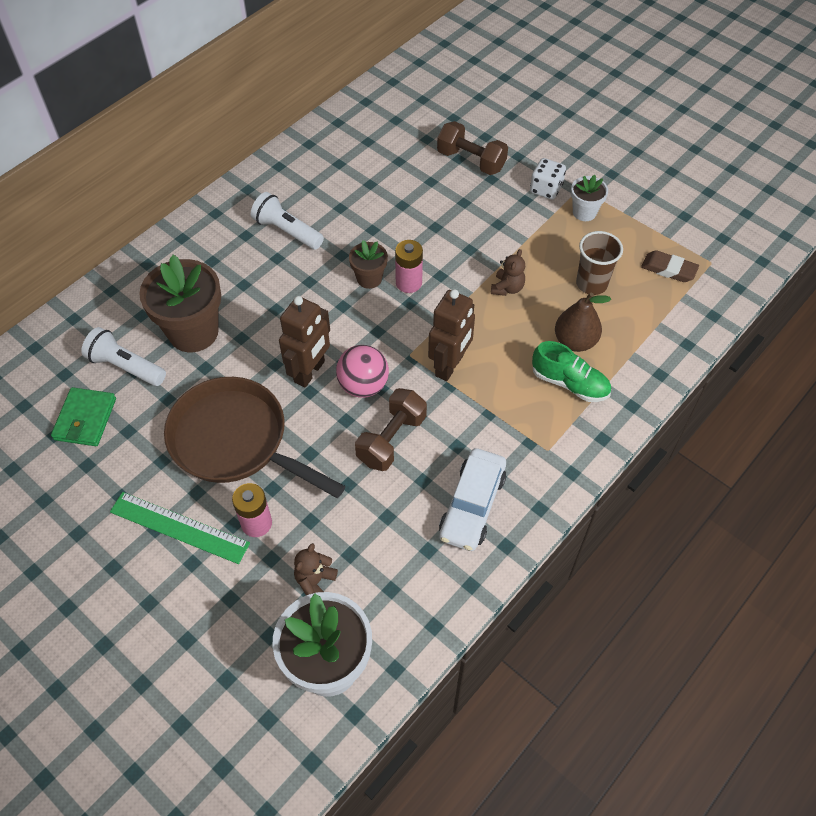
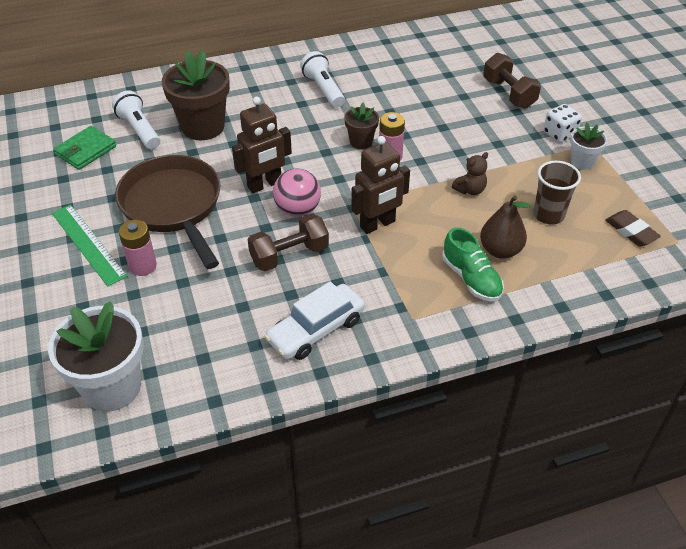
camera: 30 degrees right, 10 degrees down
brown teddy bear [294,543,338,595] -> none

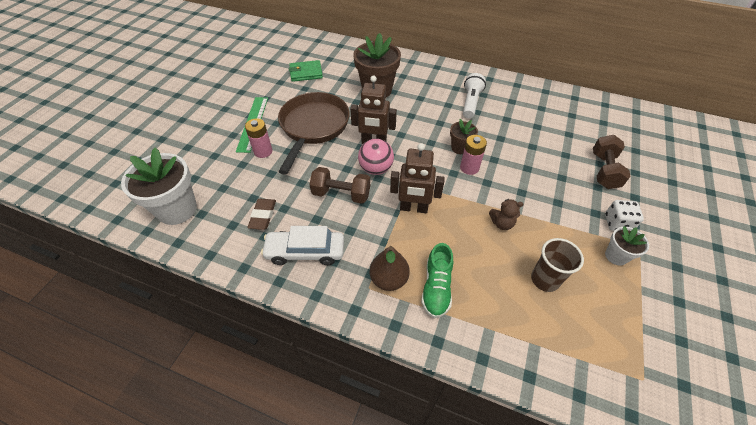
camera: 40 degrees right, 5 degrees up
white flashlight [112,90,160,149] -> none
brown pear [480,195,530,259] -> brown pear moved to [370,246,410,291]
brown eraser [605,210,661,247] -> brown eraser moved to [248,199,276,230]

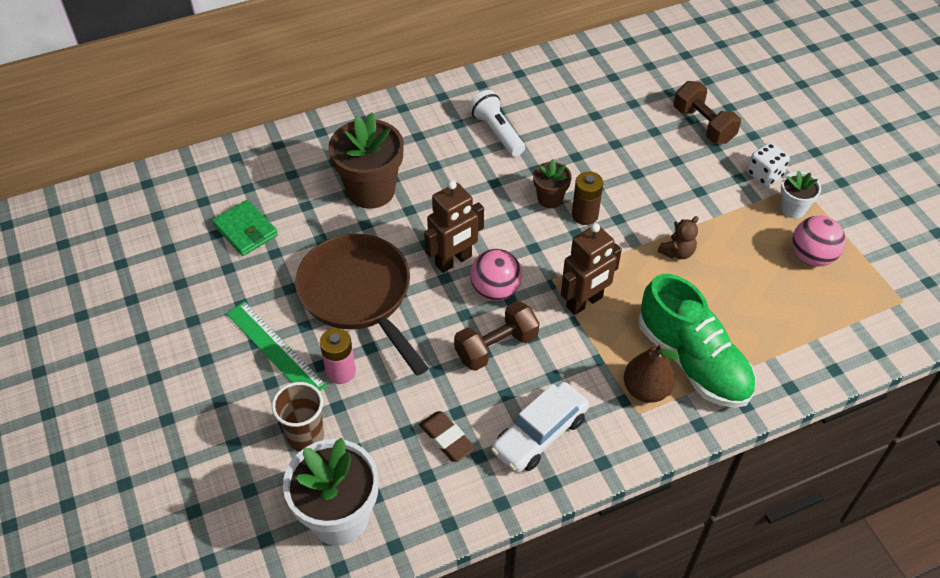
camera: 45 degrees left, 0 degrees up
green wallet [289,60,323,82] -> green wallet turned 75 degrees counterclockwise [212,200,278,256]
green shoe [421,243,453,318] -> green shoe [638,274,756,408], size x1.67
pink battery [460,135,487,175] -> brown battery [572,171,603,225]
brown cup [531,238,584,292] -> brown cup moved to [272,382,324,451]
none -> pink ball [792,216,846,266]

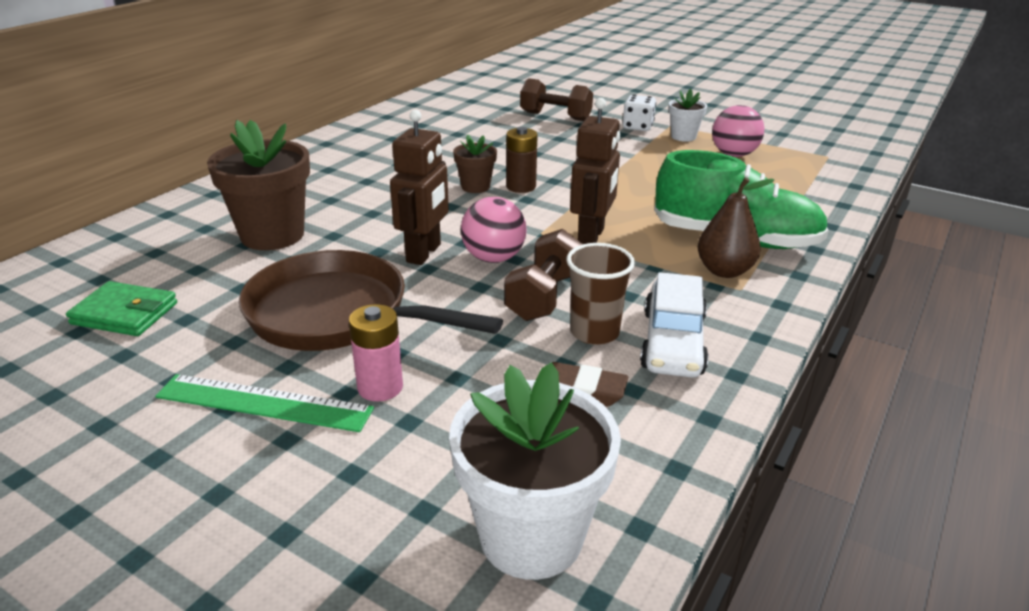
camera: 35 degrees left, 20 degrees down
brown cup [272,382,324,451] -> brown cup moved to [567,243,635,345]
white flashlight [469,90,525,157] -> none
brown teddy bear [658,216,699,259] -> none

